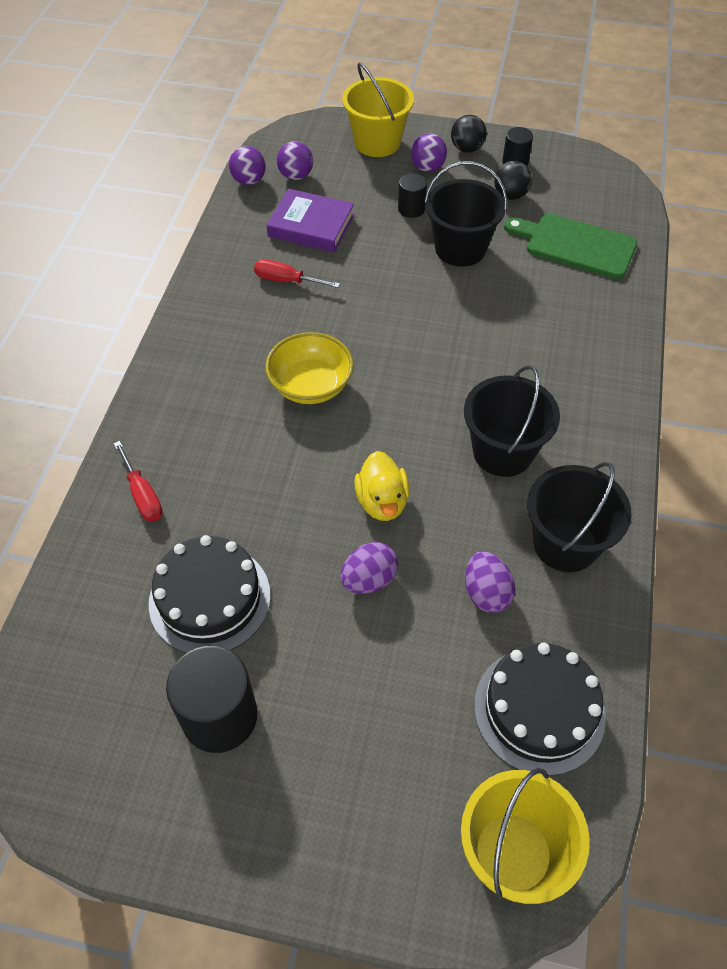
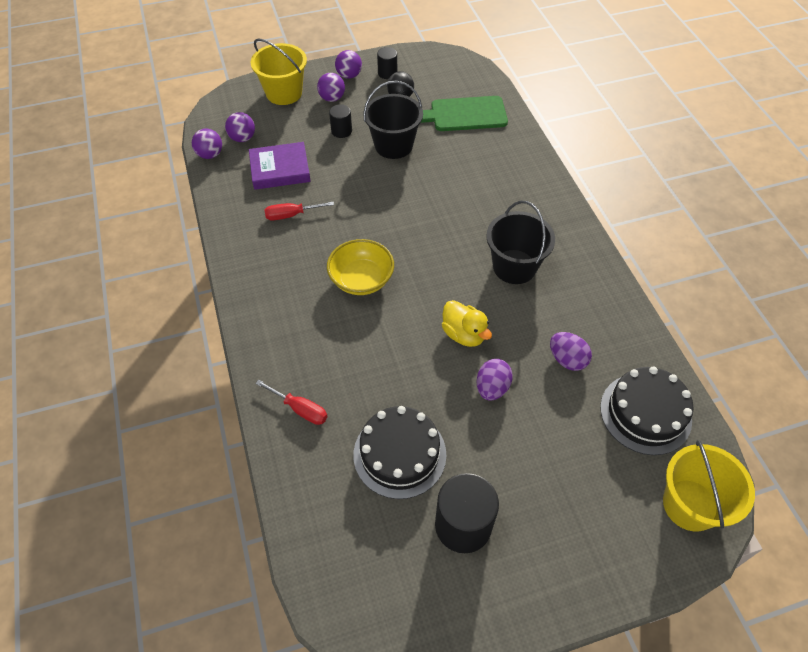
camera: 30 degrees left, 0 degrees up
black ball [451,115,487,153] -> purple ball [335,50,362,79]
black bucket [527,462,632,572] -> none

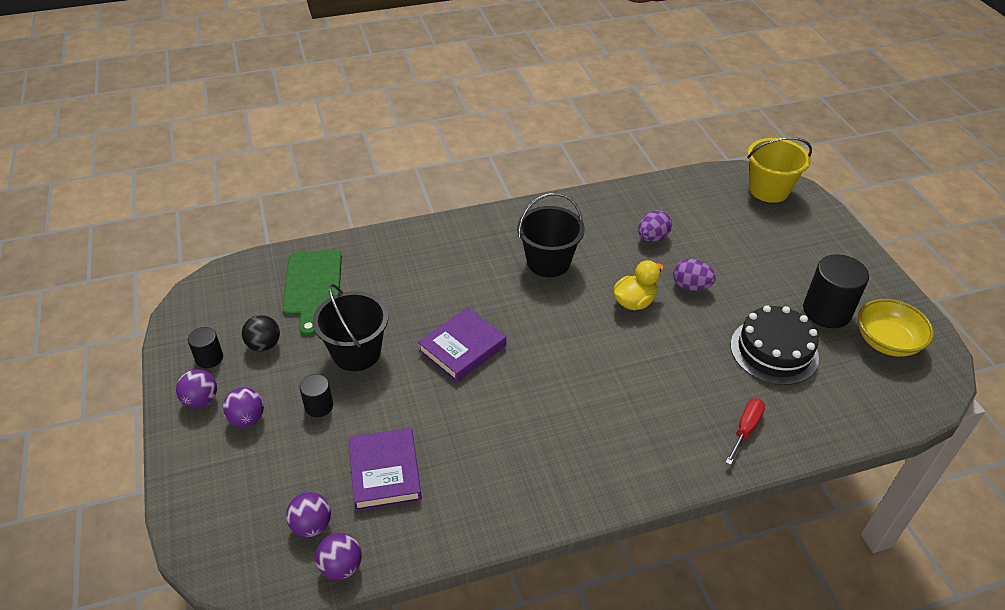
camera: 90 degrees left, 10 degrees down
yellow bucket [251,38,307,105] -> none
red screwdriver [264,202,334,220] -> none
yellow bowl [327,239,394,295] -> yellow bowl moved to [858,299,934,357]
black cake [600,367,694,455] -> none
none -> purple book [418,307,506,382]

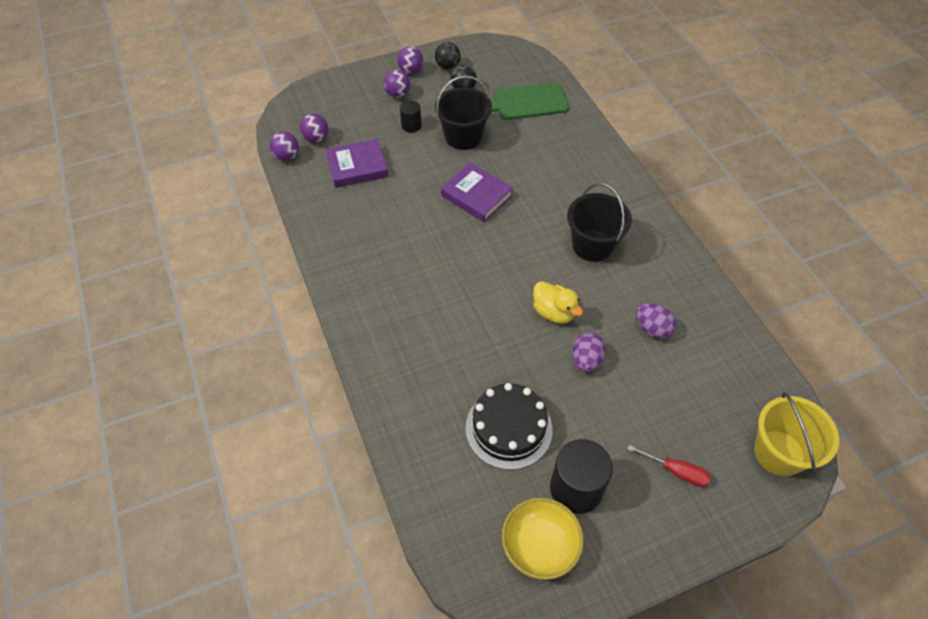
camera: 85 degrees right, 10 degrees up
black cylinder [188,327,223,368] -> black ball [435,42,461,69]
red screwdriver [725,398,765,465] -> red screwdriver moved to [628,445,711,487]

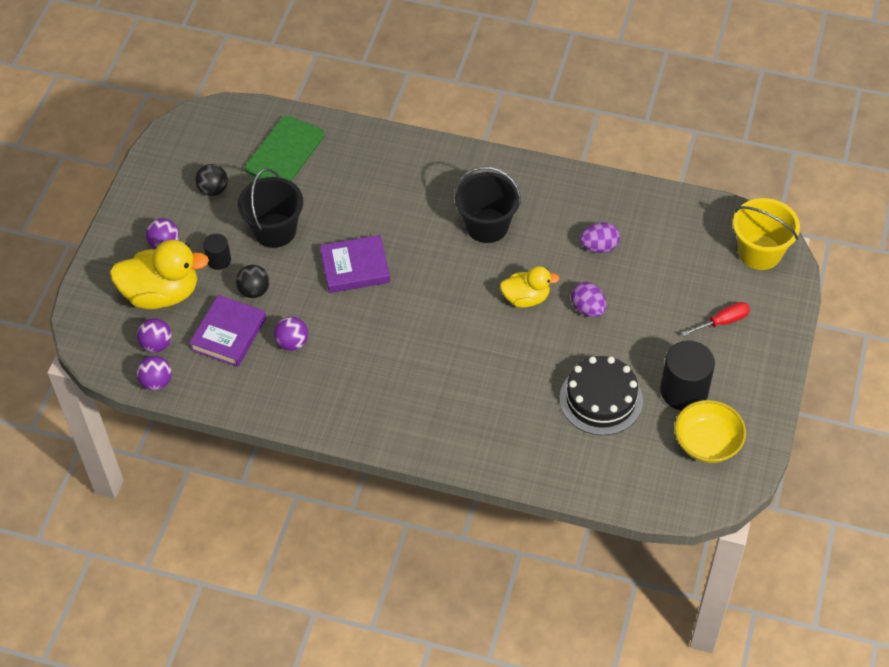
camera: 50 degrees left, 0 degrees up
purple ball [397,46,423,74] -> purple ball moved to [274,317,308,351]
black ball [435,42,461,69] -> black ball moved to [236,265,269,298]
none -> yellow duck [109,240,209,309]

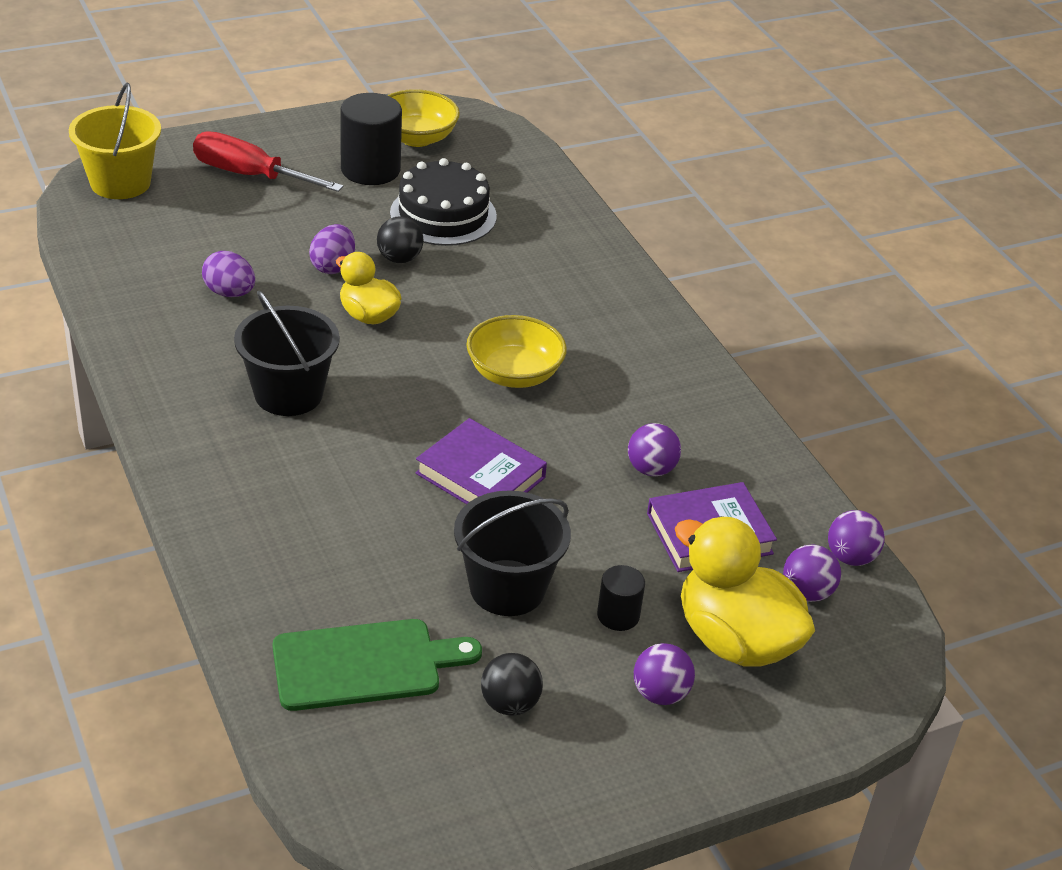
camera: 135 degrees left, 15 degrees down
black ball [236,265,269,298] -> black ball moved to [377,216,424,263]
red screwdriver [682,302,750,337] -> red screwdriver [193,131,344,192], size x1.68
none -> yellow bowl [466,315,567,388]

